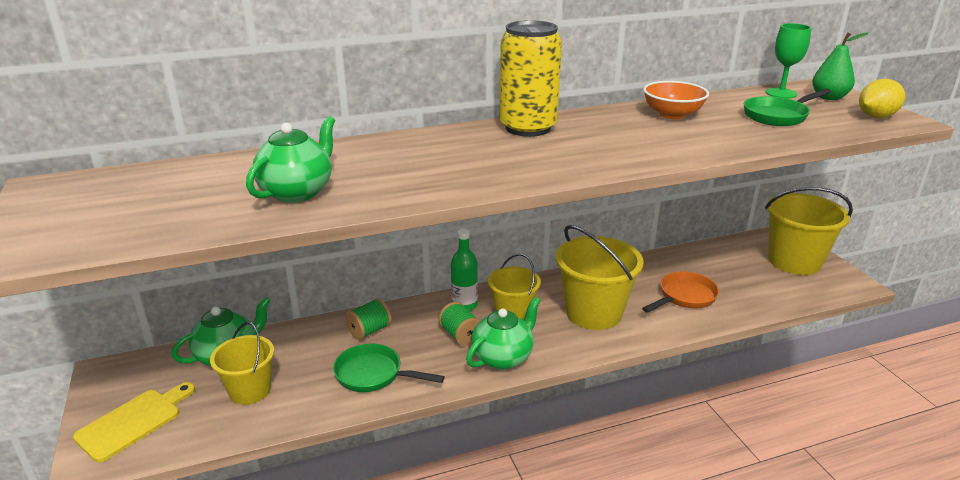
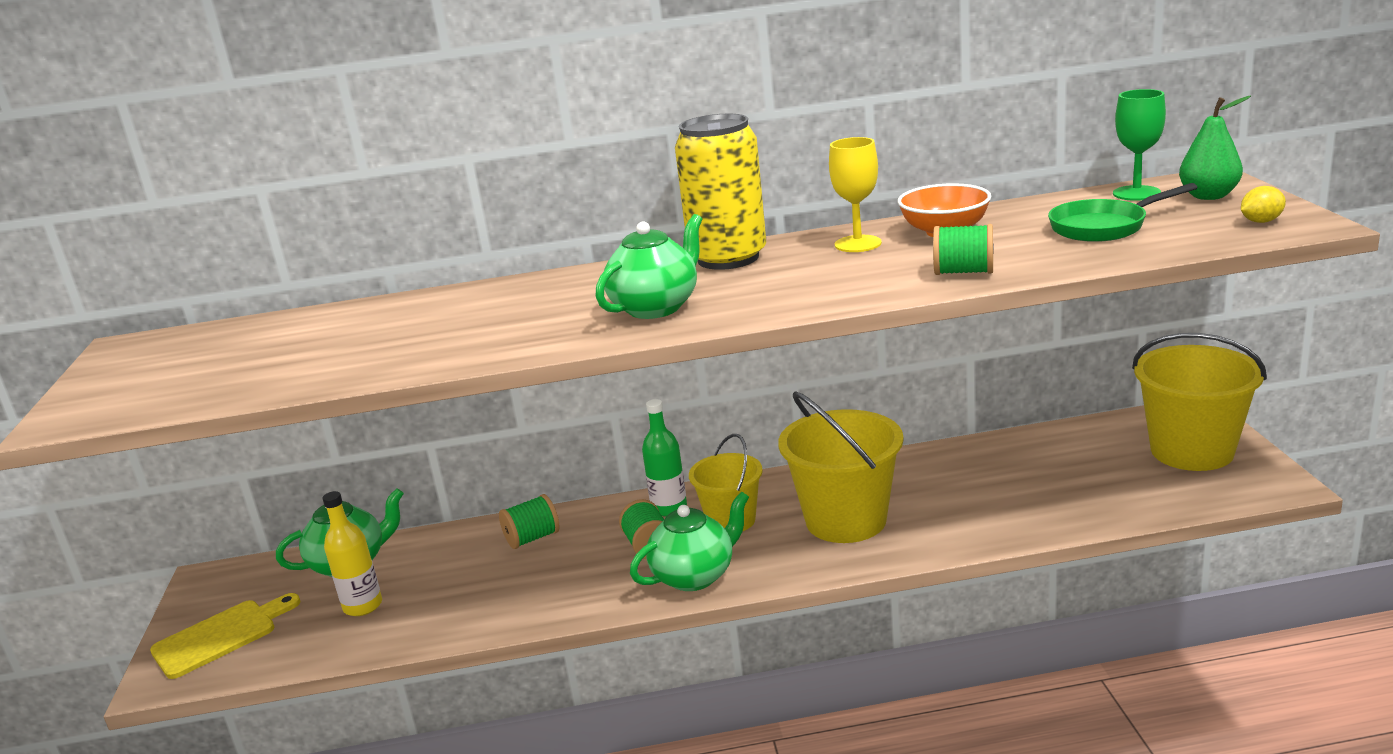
camera: 15 degrees right, 5 degrees down
yellow bucket [210,322,274,405] -> yellow bottle [322,491,382,616]
green teapot [246,116,335,203] -> green teapot moved to [596,214,702,319]
green pan [333,343,445,392] -> none
orange pan [642,271,719,313] -> none
yellow lemon [859,79,905,118] -> yellow lemon [1241,186,1286,223], size x0.62
none -> yellow goblet [829,137,882,252]
none -> green spool [933,224,993,275]

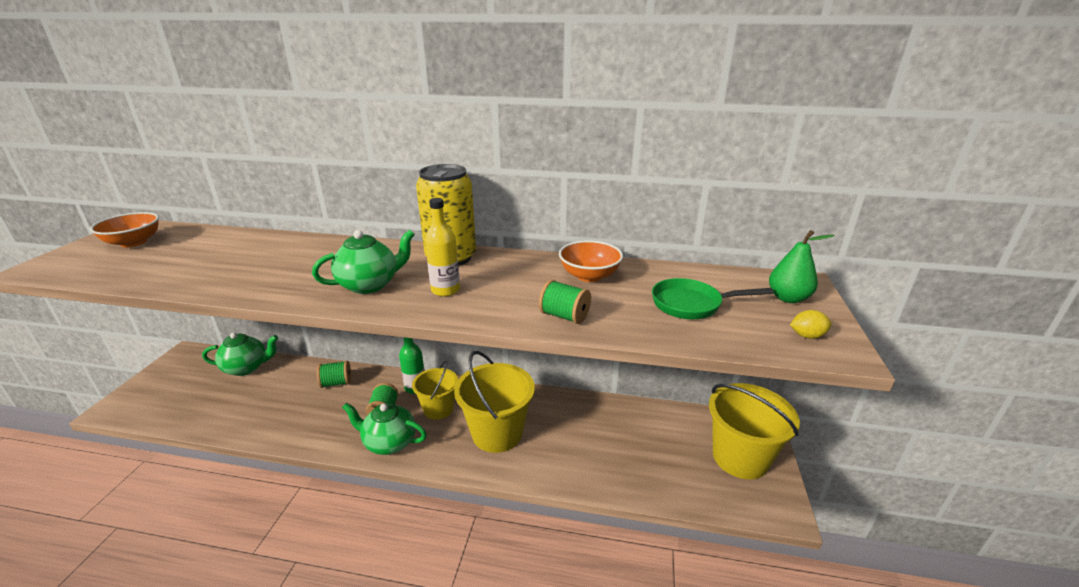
camera: 15 degrees right, 5 degrees up
yellow cutting board [150,593,301,679] -> none
yellow bottle [322,491,382,616] -> yellow bottle moved to [425,198,460,297]
green teapot [630,491,749,591] -> green teapot turned 150 degrees counterclockwise [342,403,427,455]
yellow goblet [829,137,882,252] -> none
green goblet [1113,89,1166,201] -> none
none -> orange bowl [90,212,159,247]

